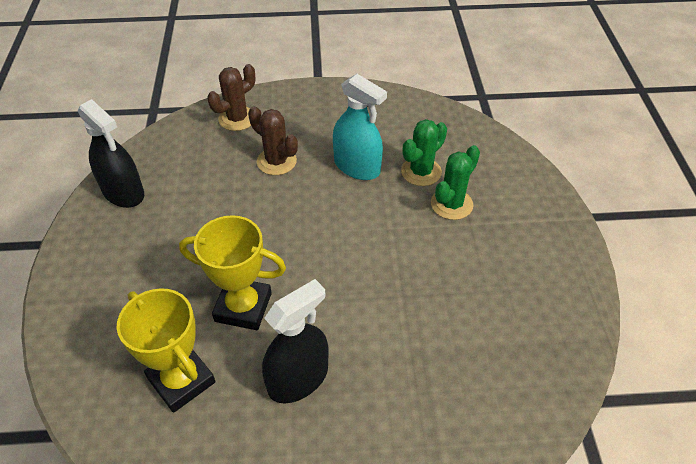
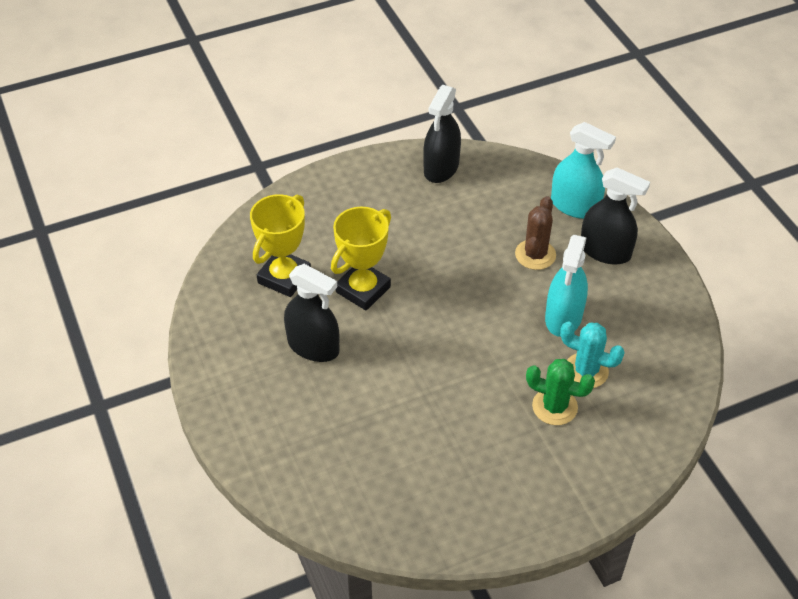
camera: 70 degrees right, 0 degrees up
yellow trophy [179,215,286,330] -> yellow trophy turned 45 degrees clockwise [331,207,391,310]
brown cactus [207,64,255,131] -> turquoise spray bottle [551,122,616,219]
green cactus [401,119,447,186] -> turquoise cactus [560,322,625,388]
none -> black spray bottle [581,168,650,265]

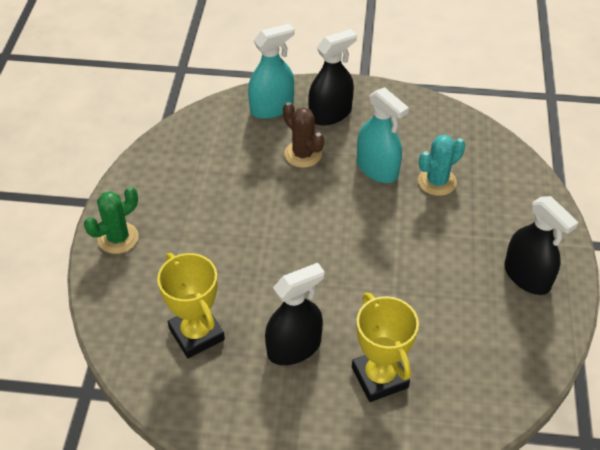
camera: 60 degrees left, 0 degrees up
yellow trophy [331,207,391,310] -> yellow trophy moved to [352,292,419,402]
black spray bottle [423,85,461,183] -> black spray bottle moved to [504,196,579,295]
green cactus [526,359,595,425] -> green cactus moved to [84,187,139,254]

